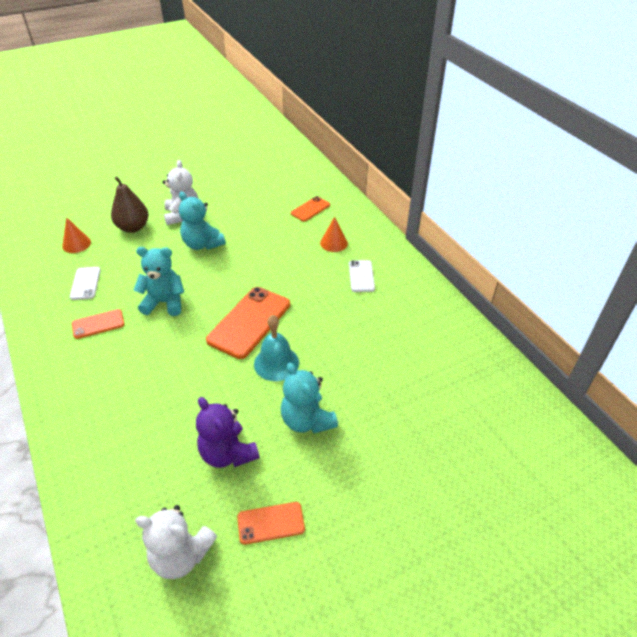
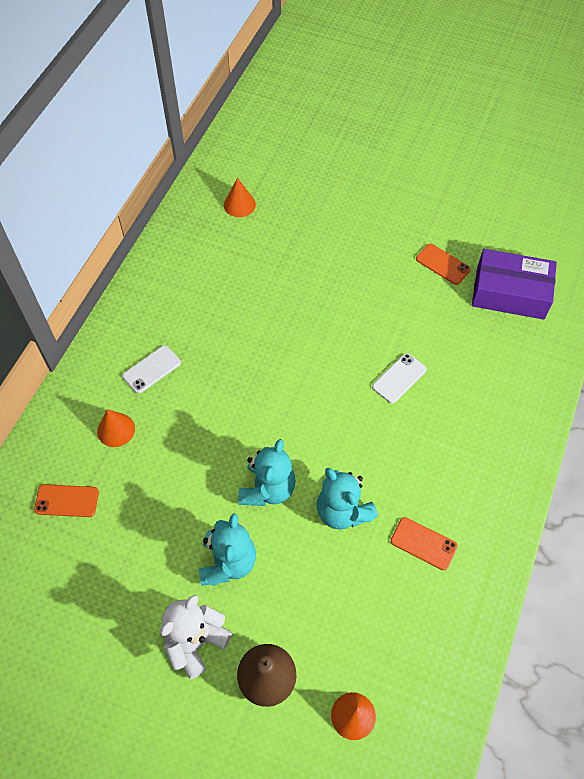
camera: 130 degrees left, 15 degrees up
white phone [70,267,101,300] -> white phone moved to [372,353,427,404]
white teddy bear [135,505,217,579] -> purple box [472,249,557,320]
purple teddy bear [196,397,260,468] -> none
orange phone [206,287,290,359] -> none
turquoise bell [254,315,299,381] -> none
turquoise teddy bear [281,363,338,434] -> turquoise teddy bear moved to [238,439,296,506]
none -> orange cone [224,178,256,217]

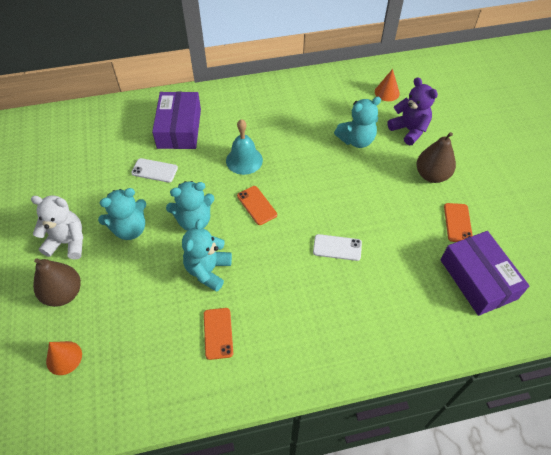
camera: 55 degrees right, 5 degrees down
orange phone [34,484,99,517] -> orange phone moved to [237,186,277,225]
orange cone [97,409,135,447] -> purple box [152,92,201,149]
white phone [122,345,181,394] -> white phone moved to [131,158,178,183]
none -> turquoise bell [226,119,263,175]
none -> turquoise teddy bear [334,97,381,148]
none -> purple teddy bear [387,77,438,145]
none -> brown pear [416,132,456,183]

